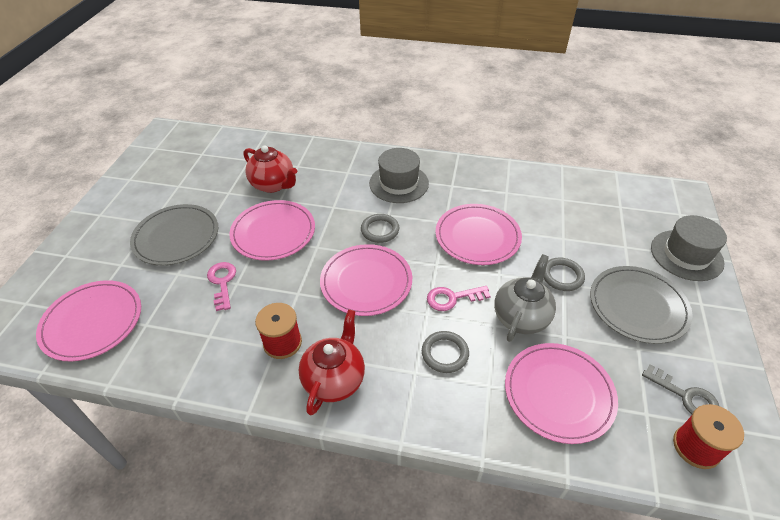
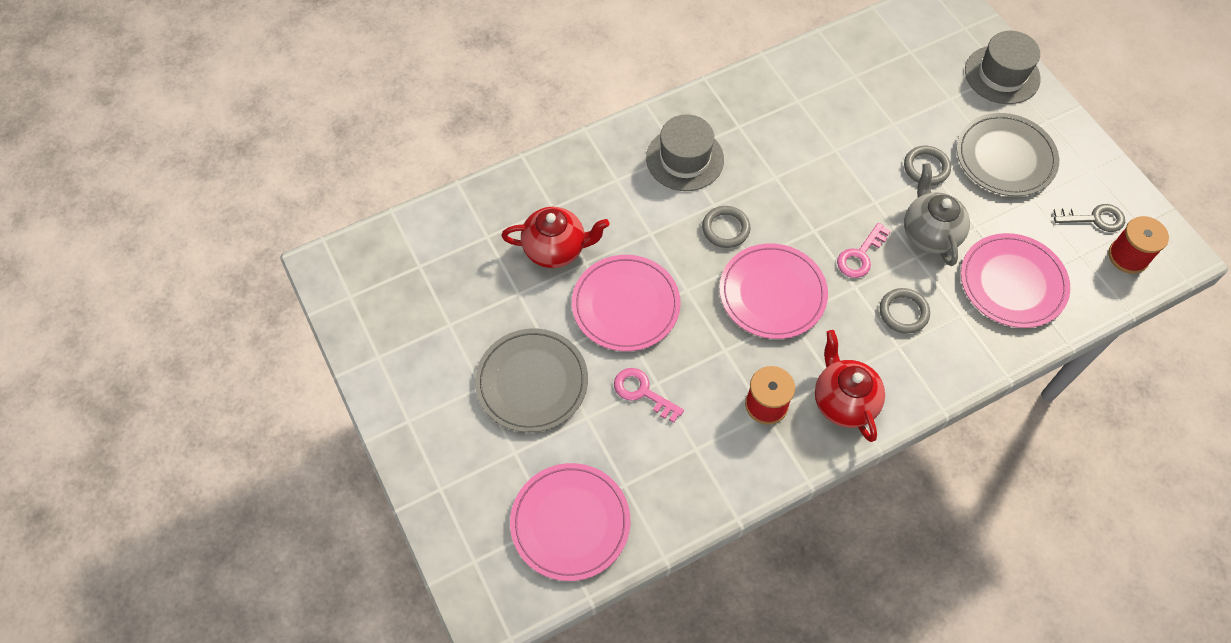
camera: 40 degrees left, 15 degrees up
pink plate [436,204,522,265] -> none

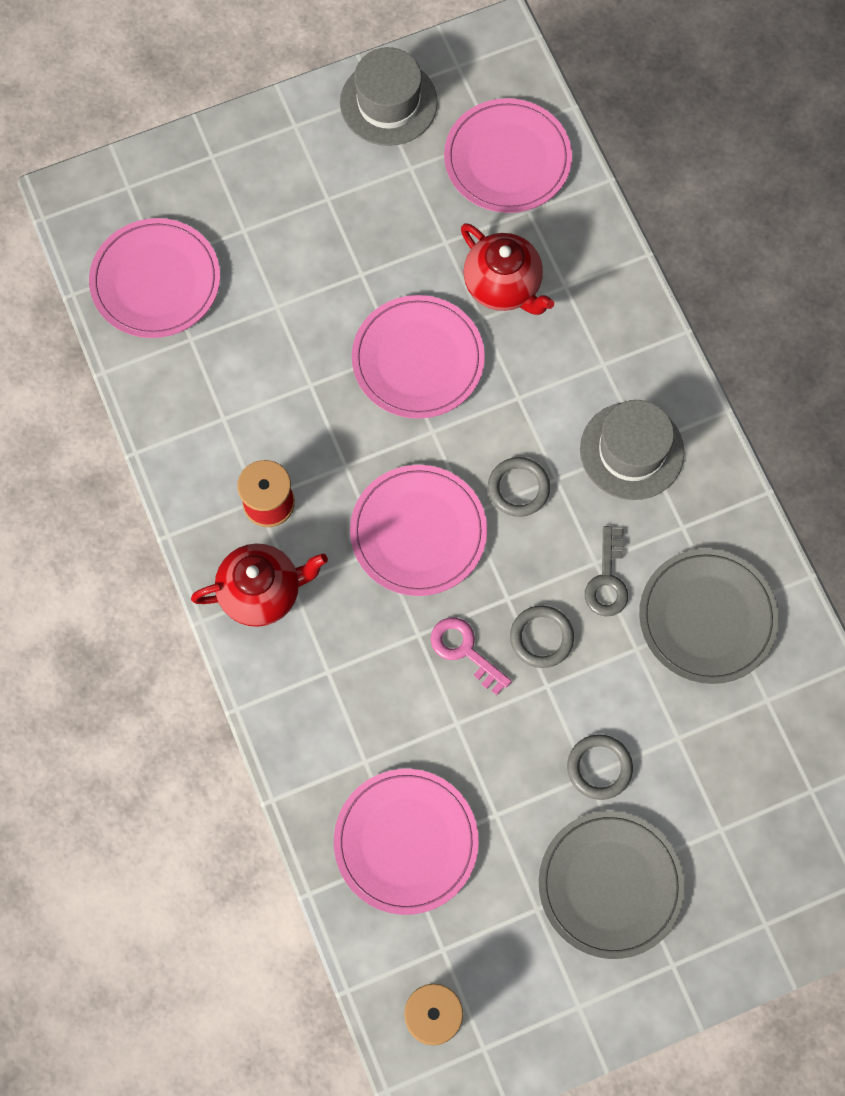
camera: 95 degrees right, 10 degrees up
grey plate [475,329,588,432] -> grey plate moved to [639,549,779,684]
red teapot [501,207,609,268] -> red teapot turned 45 degrees counterclockwise [461,223,554,315]
pink key [614,368,684,423] -> none
grey ring [880,288,930,334] -> grey ring moved to [510,606,574,668]
grey teapot [904,163,970,266] -> none
grey hat [965,31,1041,104] -> grey hat moved to [340,47,438,146]
grey key [1053,204,1125,232] -> grey key moved to [585,526,628,617]
none -> pink plate [444,98,572,213]

